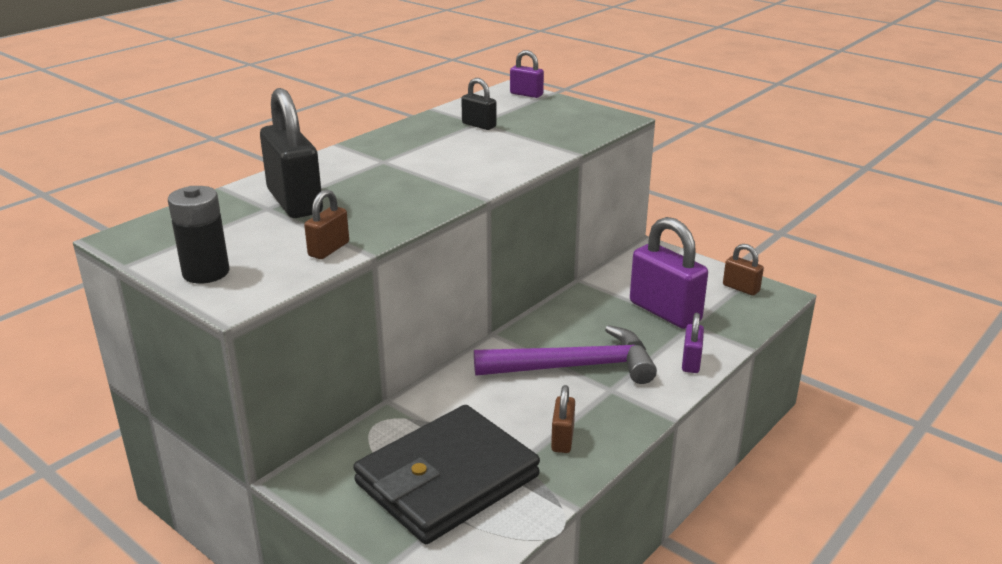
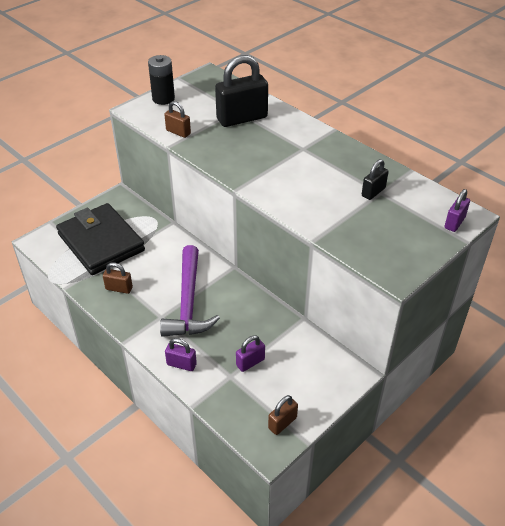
camera: 95 degrees right, 15 degrees up
purple padlock [630,217,708,329] -> purple padlock [236,335,265,372], size x0.50

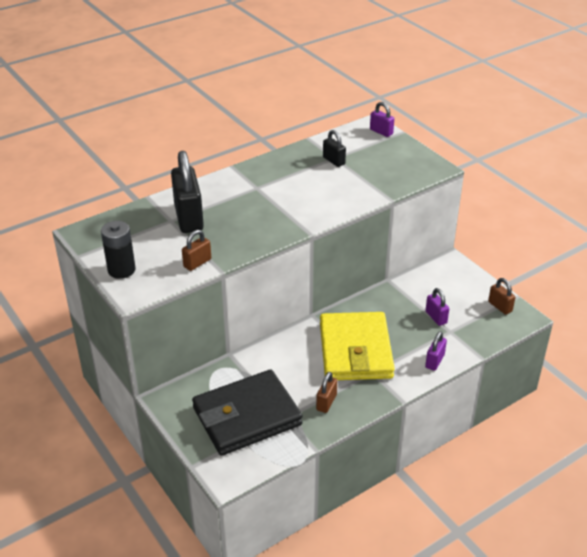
camera: 80 degrees left, 5 degrees down
purple hammer [160,245,220,337] -> yellow wallet [320,312,395,380]

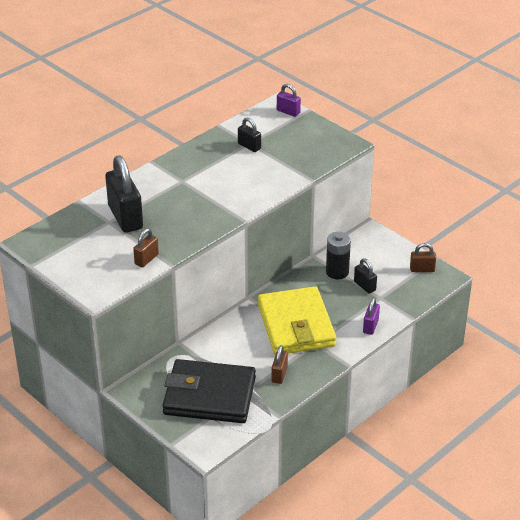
camera: 10 degrees left, 0 degrees up
black battery [101,221,136,279] -> black battery moved to [326,232,351,279]
black wallet [192,369,303,456] -> black wallet turned 45 degrees clockwise [162,359,256,423]
purple padlock [426,288,449,326] -> black padlock [354,258,377,294]
brown padlock [488,278,516,315] -> brown padlock turned 45 degrees counterclockwise [410,243,436,272]

